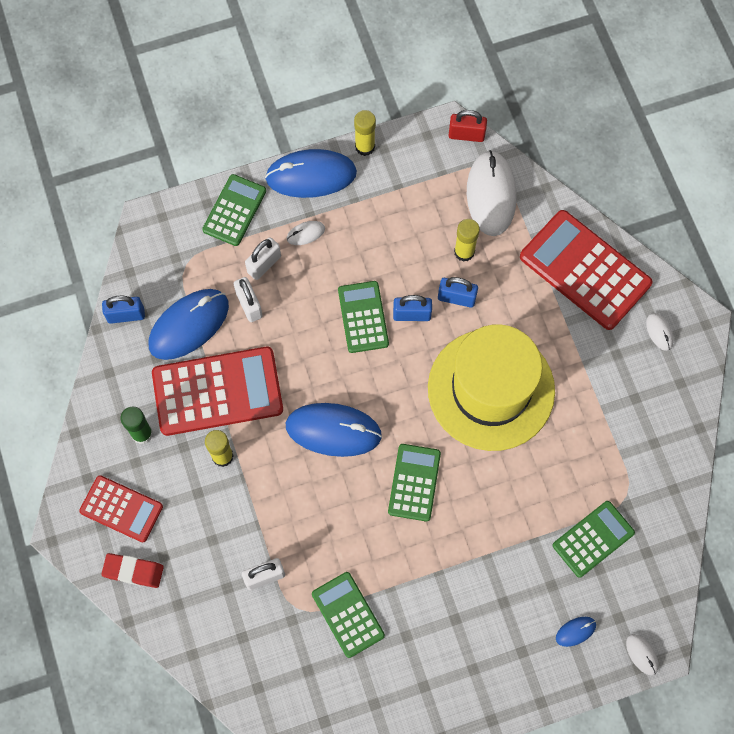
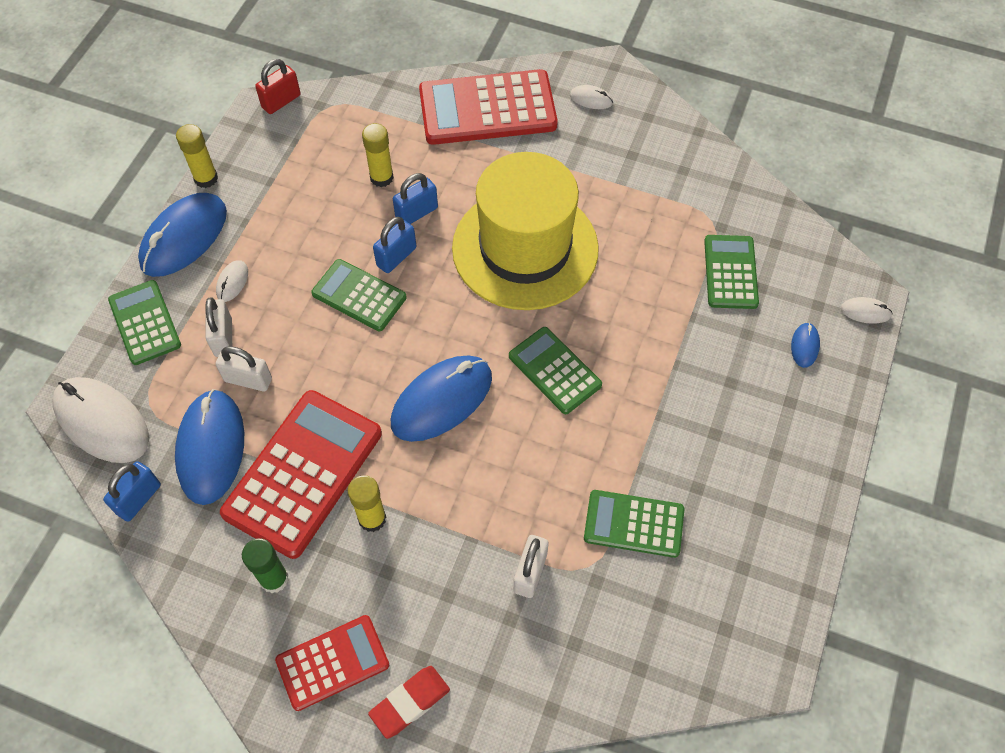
camera: 50 degrees left, 10 degrees down
white mouse [467,150,517,236] -> white mouse moved to [52,377,149,463]

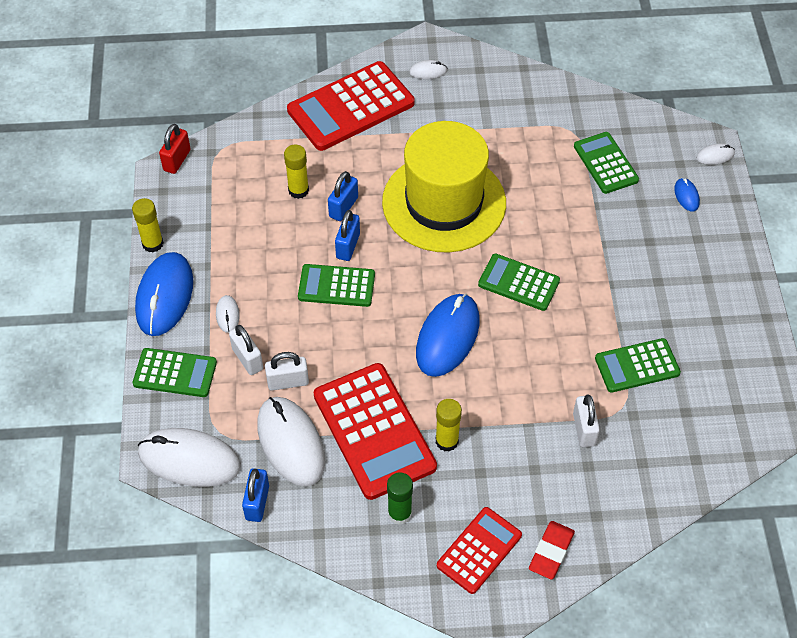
camera: 25 degrees left, 5 degrees down
green calculator [108,280,181,365] -> green calculator turned 150 degrees clockwise [133,348,217,397]
blue mouse [175,389,244,505] -> white mouse [257,397,325,486]
red calculator [220,390,382,559] -> red calculator turned 150 degrees clockwise [314,363,437,500]

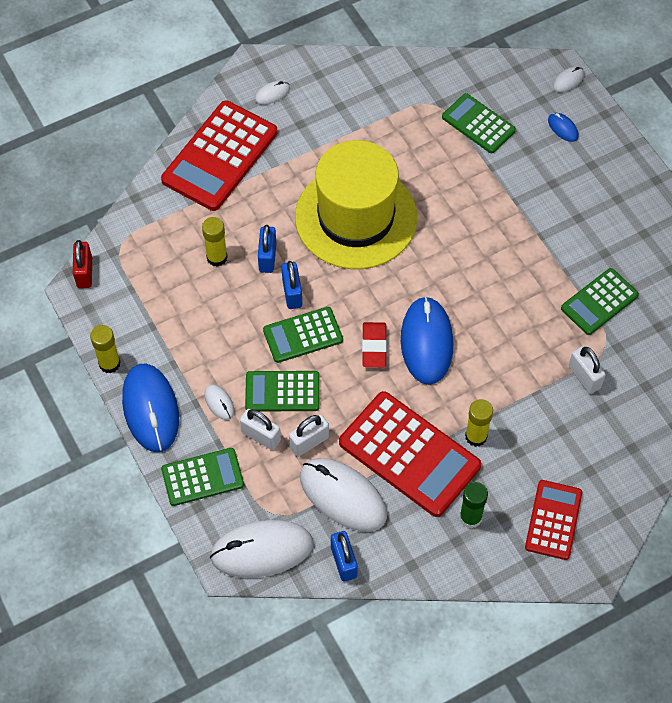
camera: 25 degrees left, 5 degrees up
green calculator [478,254,560,311] -> green calculator moved to [245,371,320,412]
red eraser [529,521,575,580] -> red eraser moved to [362,322,387,367]

